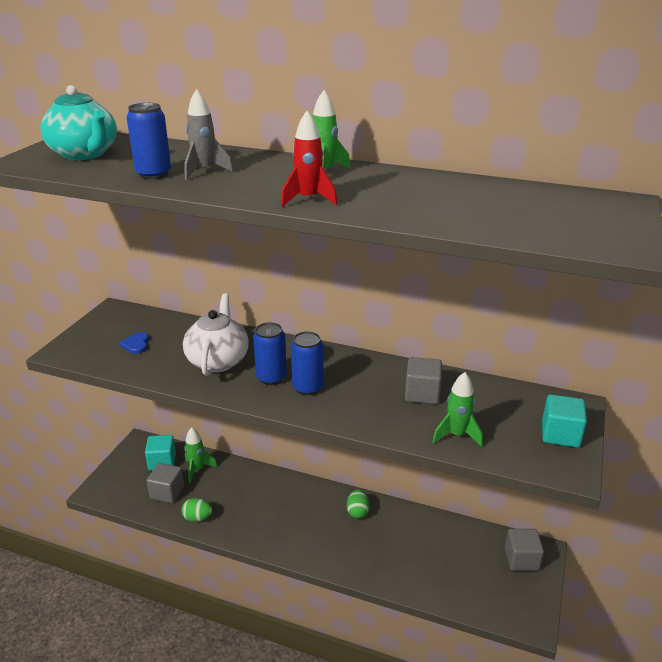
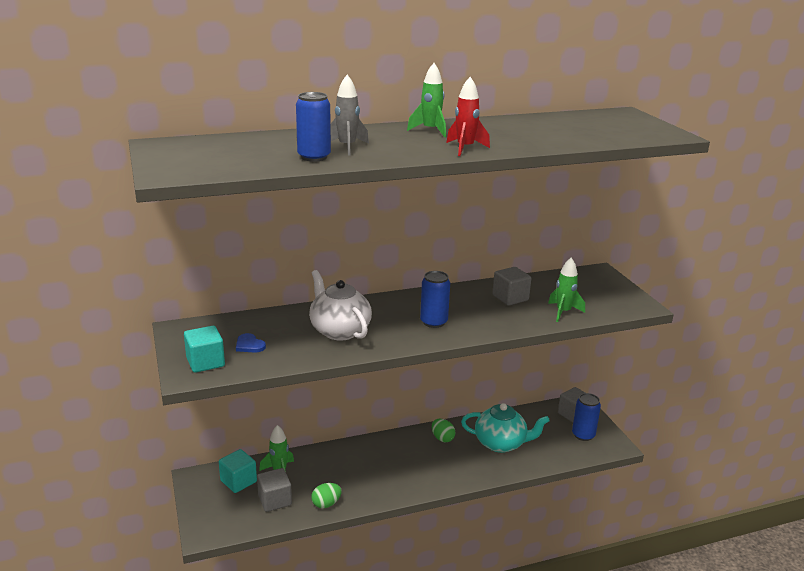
camera: 40 degrees left, 5 degrees down
turquoise teapot [40,85,117,160] -> turquoise teapot moved to [461,403,550,453]
blue can [253,322,287,385] -> blue can moved to [572,393,601,441]
turquoise cube [542,394,587,448] -> turquoise cube moved to [184,326,225,373]

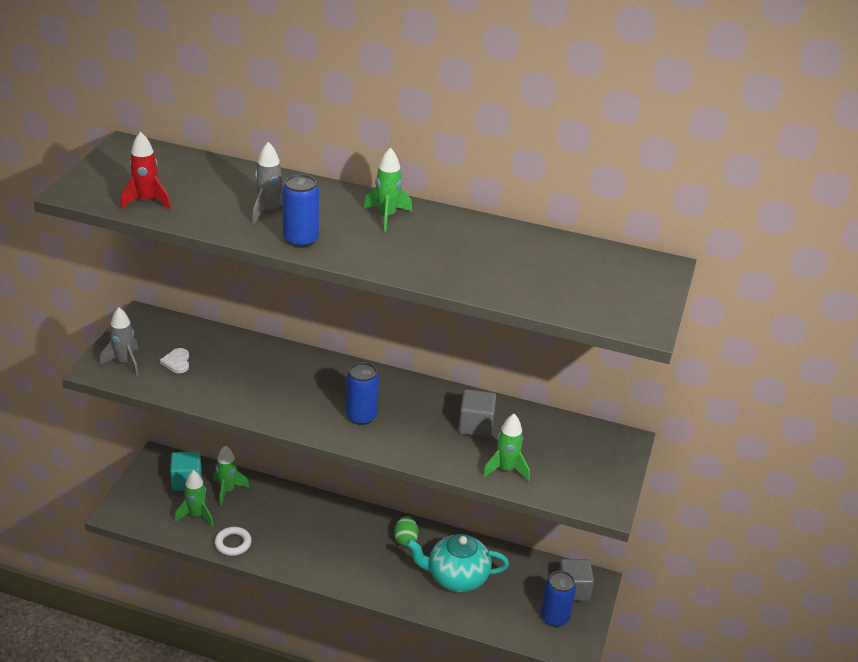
camera: 35 degrees right, 10 degrees up
turquoise cube [184,326,225,373] -> grey rocket [100,307,139,376]
blue heart [236,333,266,353] -> white heart [160,348,189,373]
grey cube [257,468,292,512] -> green rocket [174,470,214,527]
blue can [296,92,331,162] -> blue can moved to [282,174,319,248]
white teapot [309,270,372,340] -> none
green egg [311,483,342,508] -> white ring [215,527,252,556]
red rocket [446,77,490,156] -> red rocket moved to [120,132,171,210]
turquoise teapot [461,403,550,453] -> turquoise teapot turned 135 degrees clockwise [406,534,509,592]

